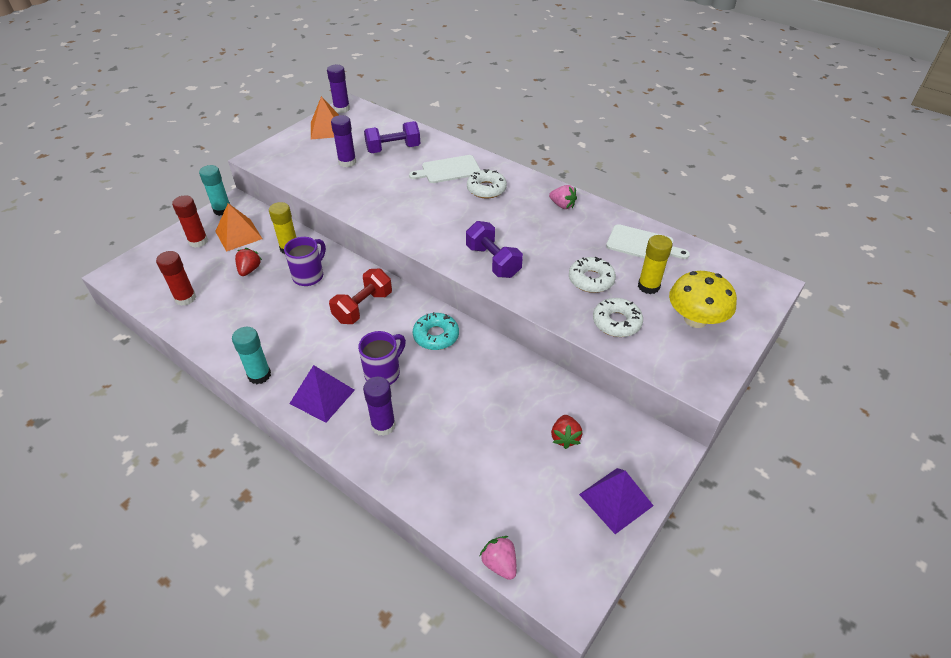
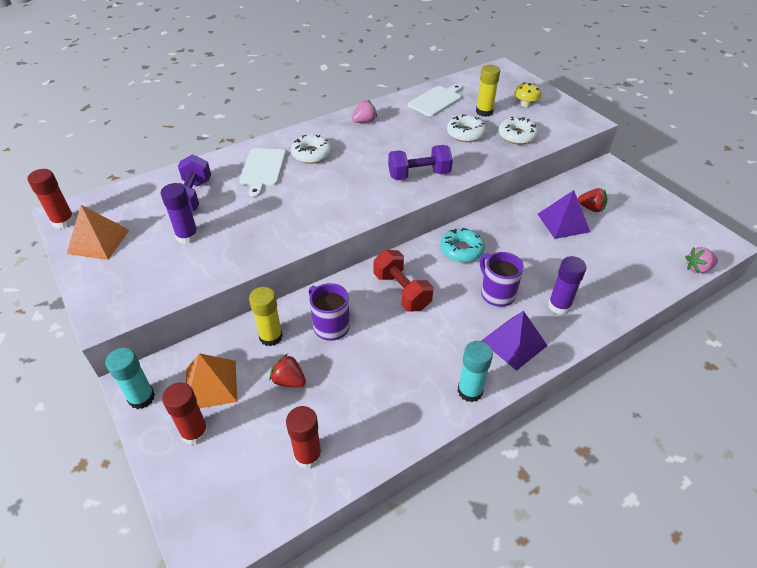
camera: 70 degrees left, 0 degrees up
purple glue stick [327,65,350,113] -> red glue stick [27,169,75,229]
purple pyramid [579,468,654,534] -> purple pyramid moved to [538,190,590,239]
yellow mushroom [669,271,737,328] -> yellow mushroom [514,82,541,107], size x0.55

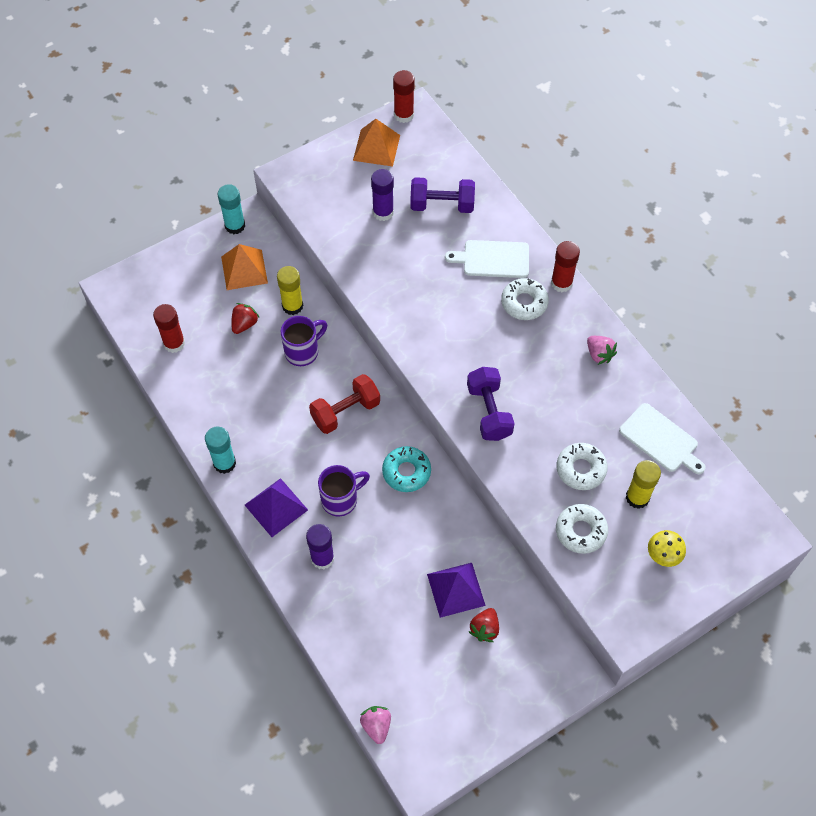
camera: 90 degrees right, 15 degrees up
red glue stick [162,382,209,445] -> red glue stick moved to [551,241,580,292]

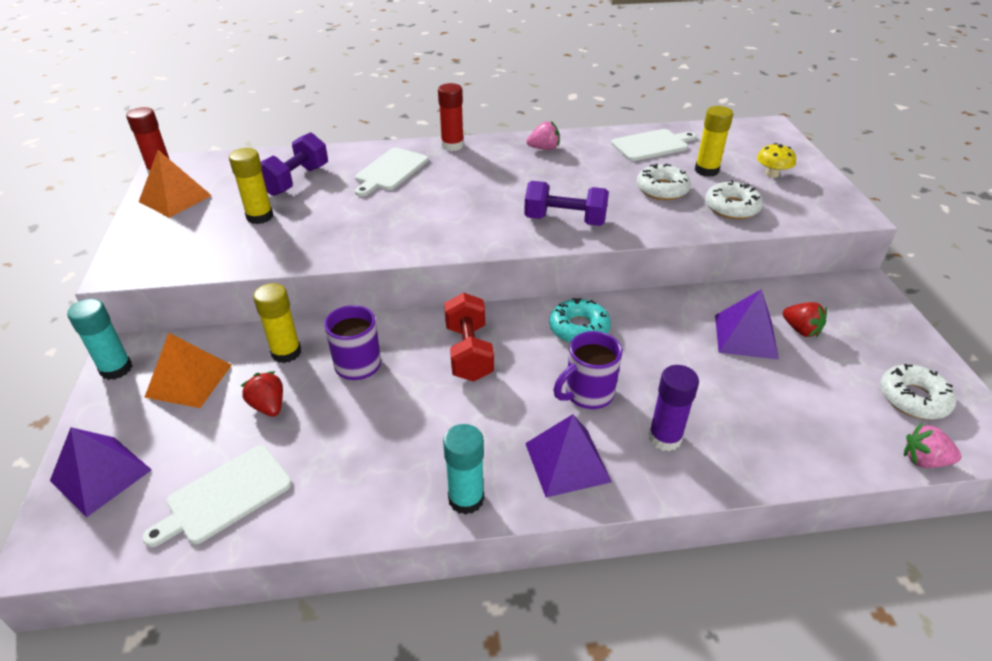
camera: 65 degrees left, 20 degrees down
red glue stick [153,304,185,353] -> white cutting board [142,445,292,547]
purple mug [318,465,370,517] -> purple mug turned 120 degrees counterclockwise [553,331,622,409]
purple glue stick [371,169,394,221] -> yellow glue stick [229,148,273,224]
white donut [501,278,549,320] -> white donut moved to [880,364,956,420]
none -> purple pyramid [50,427,152,517]

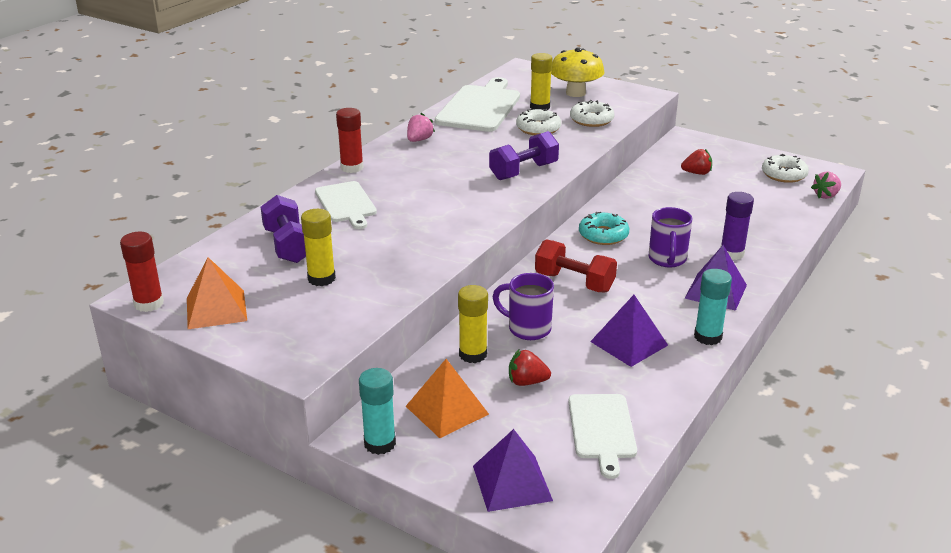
camera: 50 degrees left, 10 degrees down
white cutting board [611,129,696,161] -> white cutting board [435,77,520,132], size x1.63
purple pyramid [715,289,779,360] -> purple pyramid moved to [590,295,668,367]
yellow mushroom [757,143,796,178] -> yellow mushroom [551,48,605,97], size x1.80

